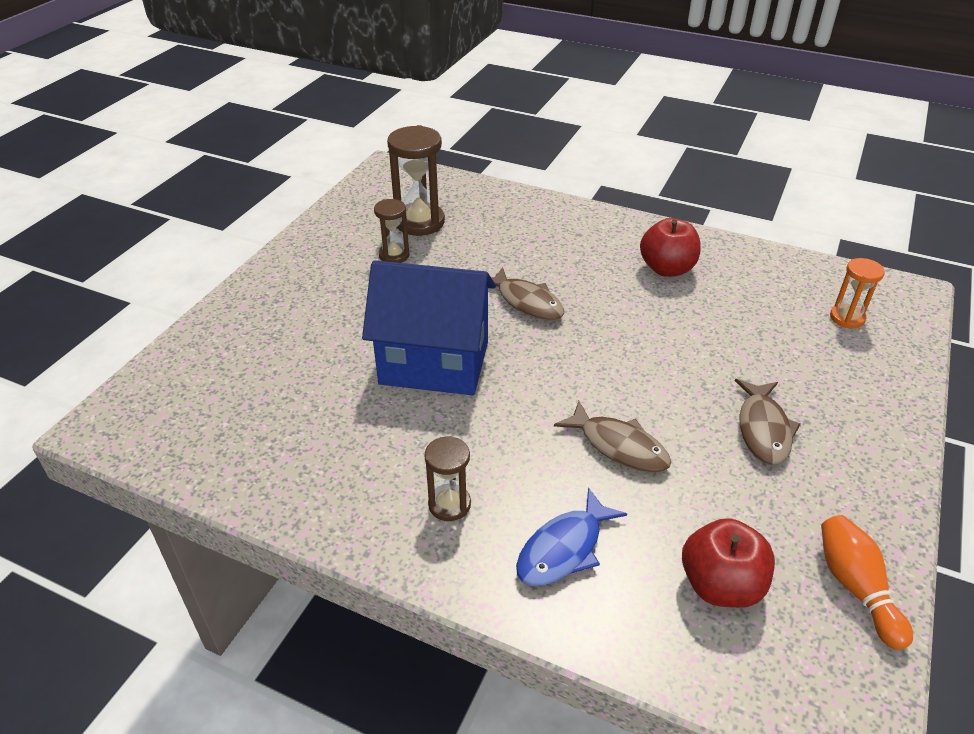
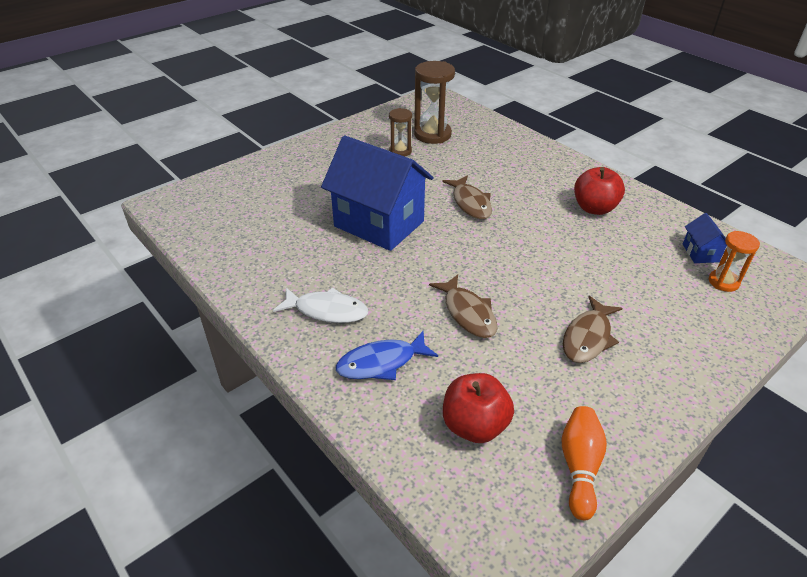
camera: 25 degrees right, 0 degrees up
brown hourglass [424,436,471,521] -> white fish [273,287,368,323]
none -> blue house [683,213,727,263]

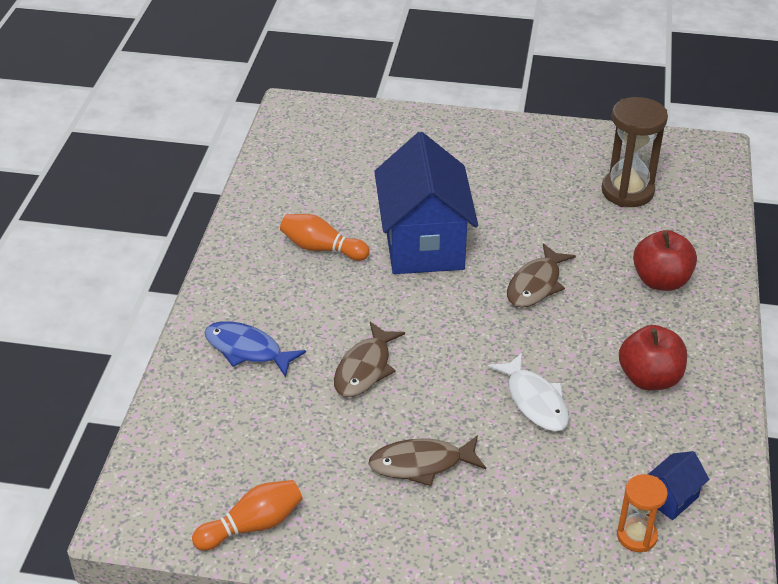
camera: 50 degrees right, 0 degrees up
white fish [273,287,368,323] -> white fish moved to [488,353,570,431]
brown hourglass [389,108,412,157] -> none
red apple [443,373,514,443] -> red apple moved to [633,230,697,291]
none -> orange bowling pin [280,214,370,261]

